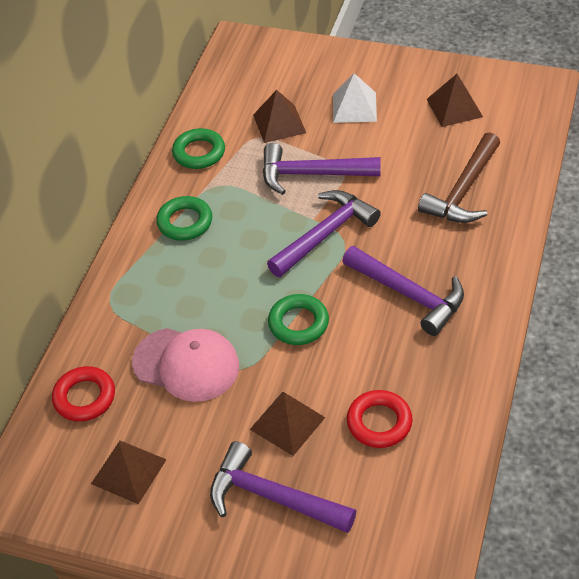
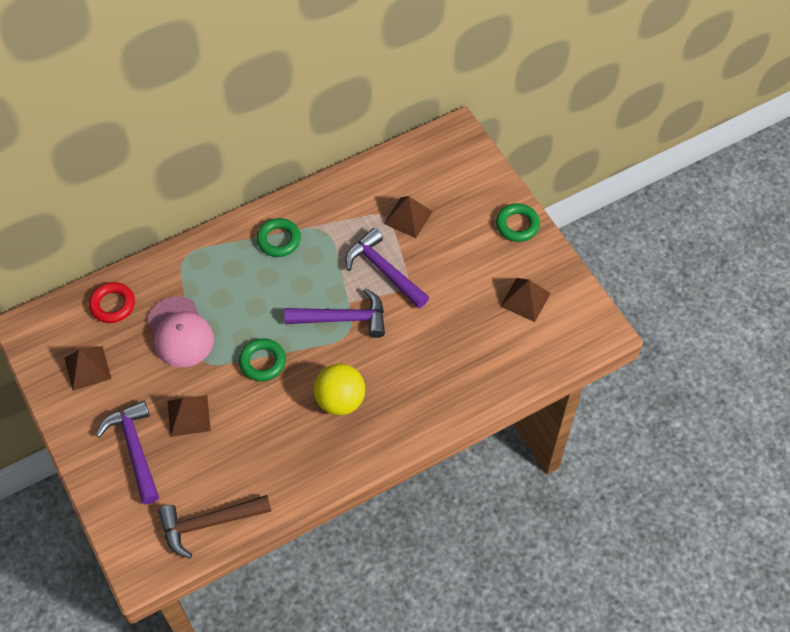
camera: 40 degrees right, 10 degrees up
green ring [172,128,225,169] -> green ring moved to [496,203,540,242]
white pyramid [333,73,377,123] -> none
purple hammer [342,246,464,336] -> yellow ball [314,363,365,415]
red ring [347,390,413,448] -> none
brown hammer [418,132,500,223] -> brown hammer moved to [158,495,272,559]

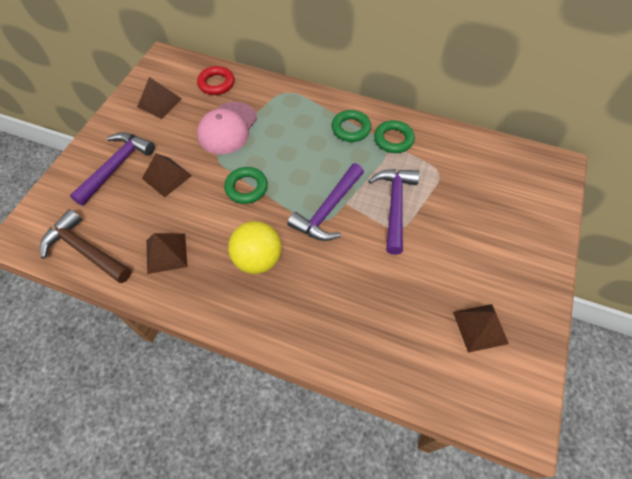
camera: 50 degrees right, 0 degrees up
purple hammer [284,288,385,338] -> purple hammer turned 75 degrees clockwise [287,163,364,241]
brown pyramid [384,196,433,238] -> brown pyramid moved to [147,233,188,274]
green ring [496,203,540,242] -> green ring moved to [374,120,415,153]

